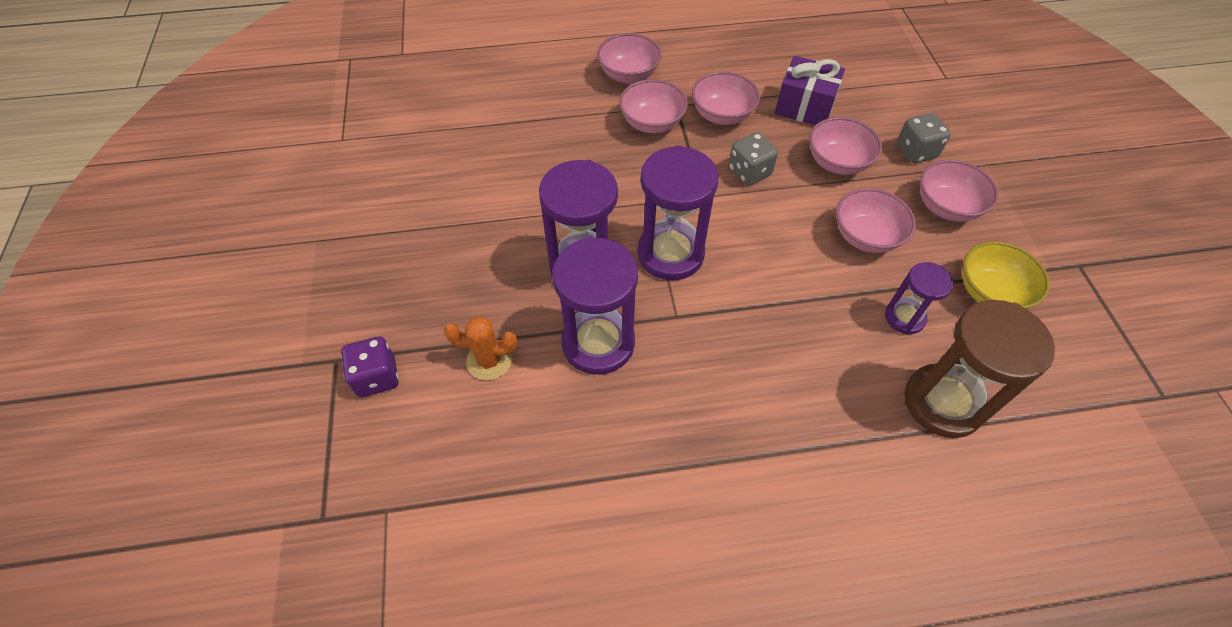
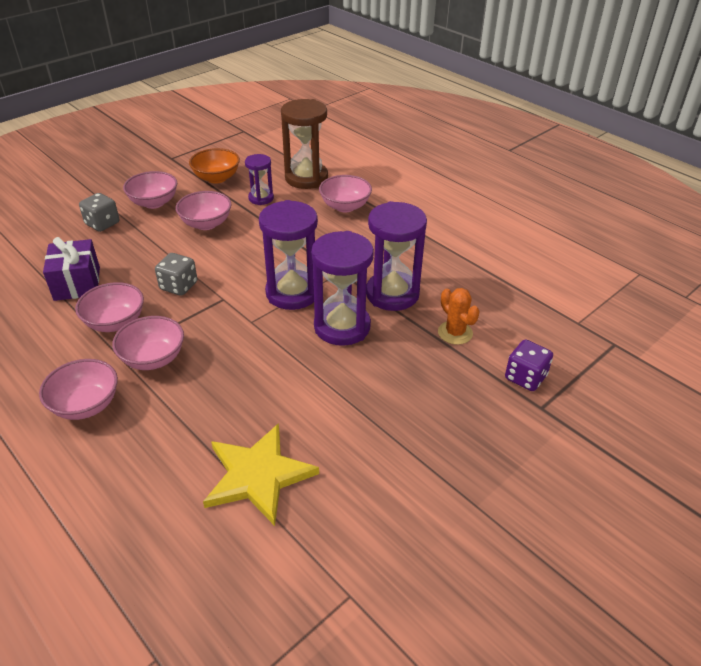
camera: 125 degrees left, 15 degrees down
pink bowl [809,117,882,175] -> pink bowl moved to [319,175,372,212]
yellow bowl [962,242,1050,309] -> orange bowl [189,148,240,184]
none -> yellow star [203,423,319,526]

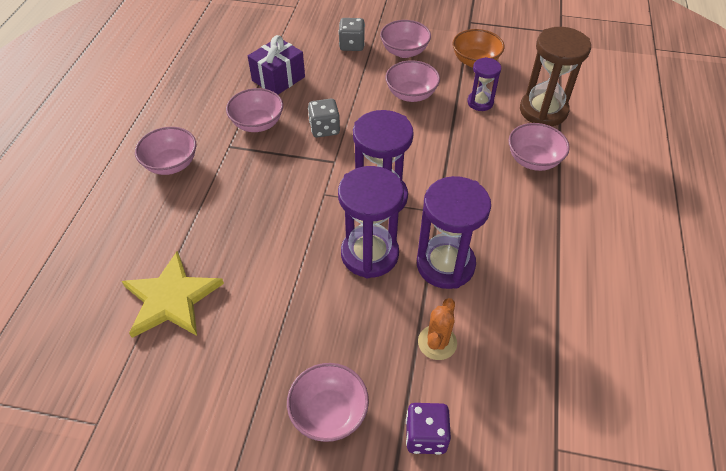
camera: 55 degrees right, 10 degrees up
pink bowl [112,316,184,370] -> pink bowl moved to [287,363,369,442]

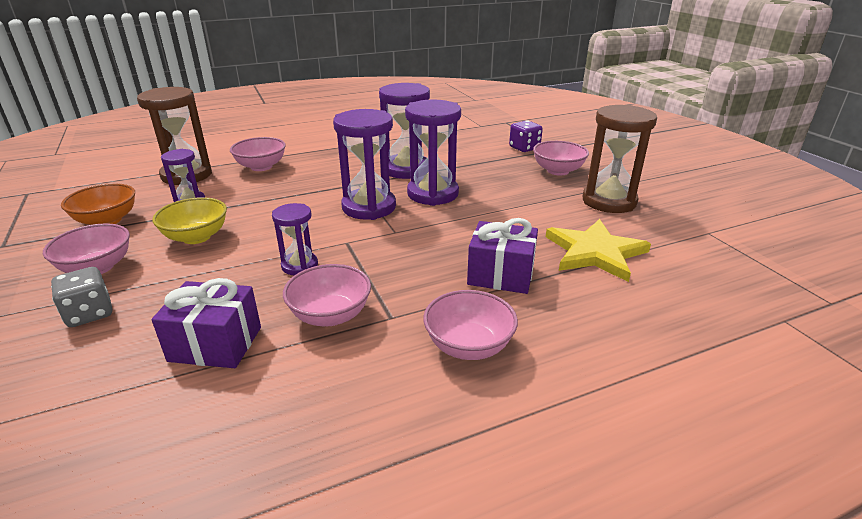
camera: 125 degrees left, 20 degrees down
grey dice [308,99,340,138] -> purple hourglass [272,203,318,275]
pink bowl [385,60,440,102] -> yellow bowl [152,197,227,244]
orange cactus [418,298,457,360] -> none
none -> purple gift [467,218,538,294]
none -> brown hourglass [583,105,657,213]

